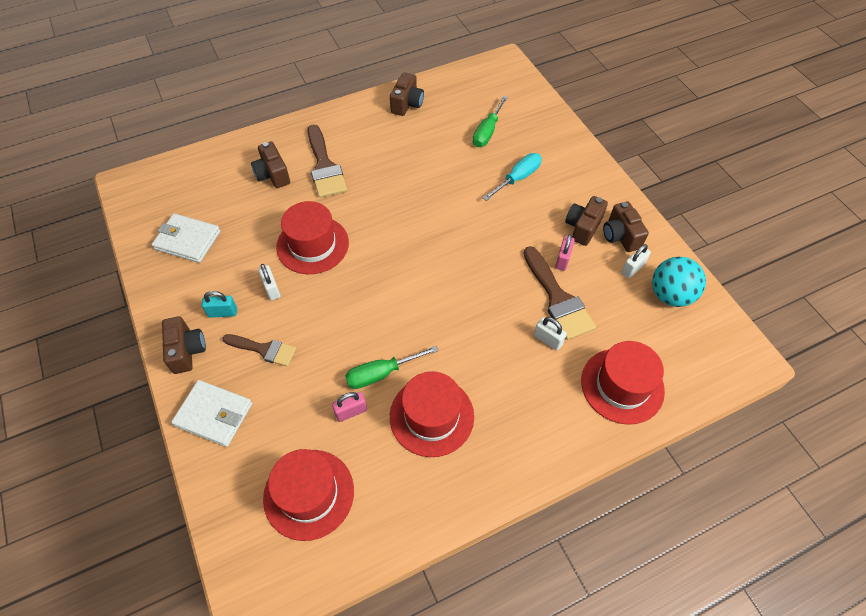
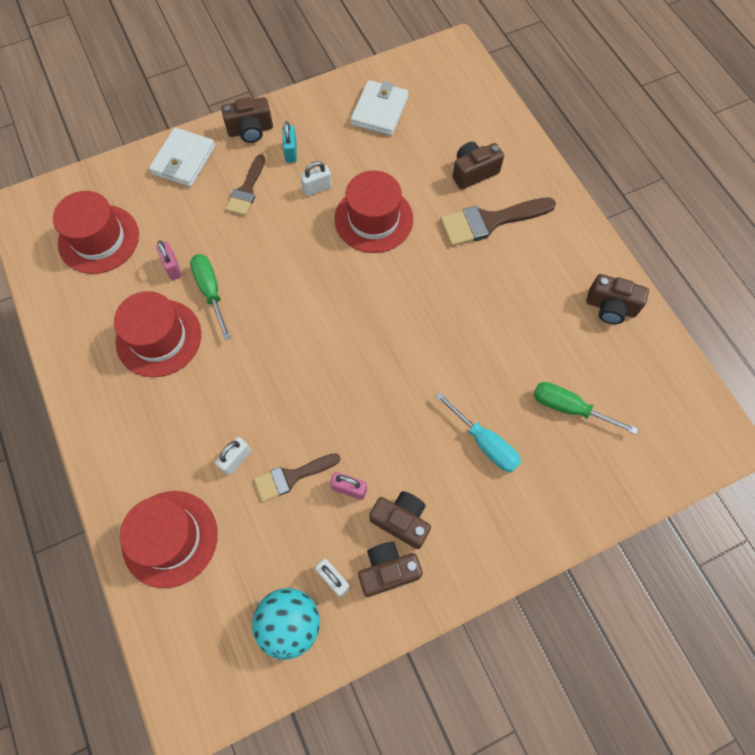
camera: 90 degrees right, 10 degrees up
brown brush [523,246,596,340] -> brown brush [254,453,340,502], size x0.64

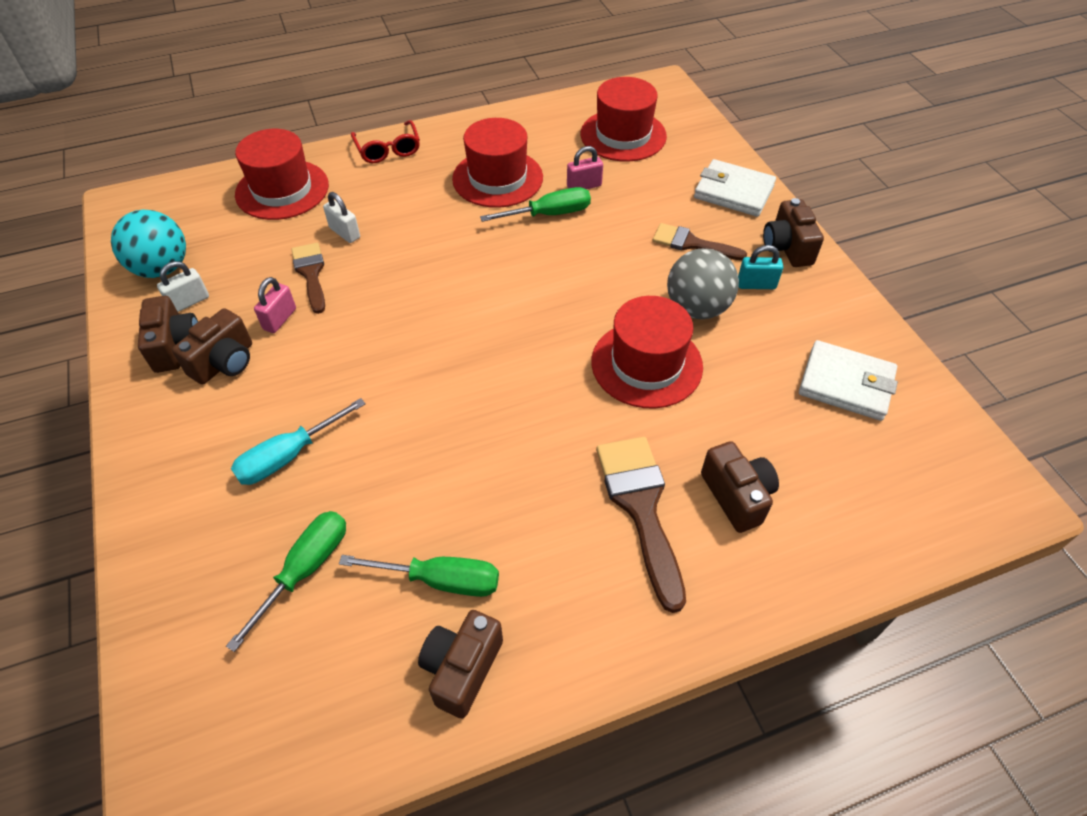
camera: 95 degrees right, 15 degrees down
white padlock [300,161,332,196] -> grey ball [667,248,739,319]
none -> green screwdriver [339,555,499,597]
none -> red glasses [351,120,420,163]

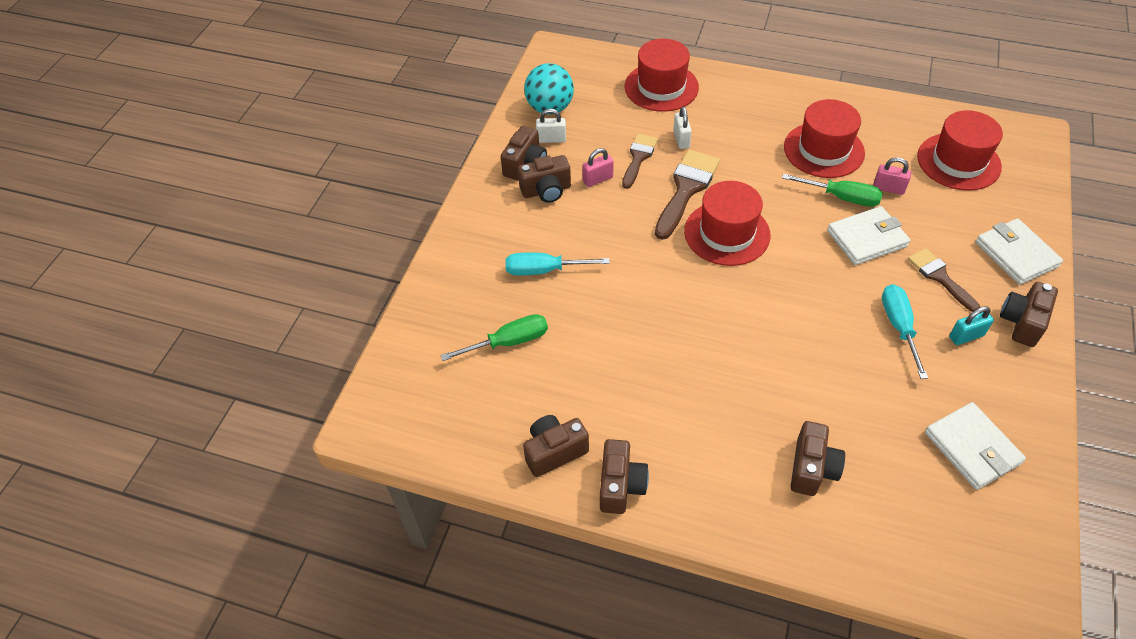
camera: 40 degrees right, 0 degrees up
green screwdriver [339,555,499,597] -> none
red glasses [351,120,420,163] -> none
red hat [591,296,703,409] -> red hat moved to [684,181,770,266]
brown brush [596,437,686,613] -> brown brush moved to [655,150,720,240]
grey ball [667,248,739,319] -> turquoise screwdriver [882,284,928,379]
turquoise padlock [738,245,783,289] -> turquoise padlock turned 60 degrees counterclockwise [949,306,994,345]
none -> brown camera [600,439,649,514]
none -> white wallet [827,206,910,265]

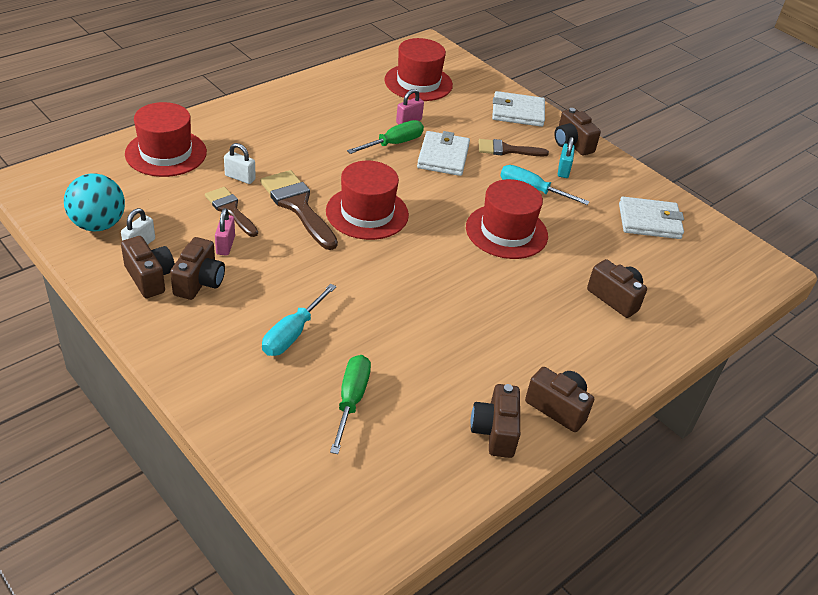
camera: 65 degrees left, 10 degrees down
red hat [784,99,865,178] -> red hat moved to [466,179,548,259]

